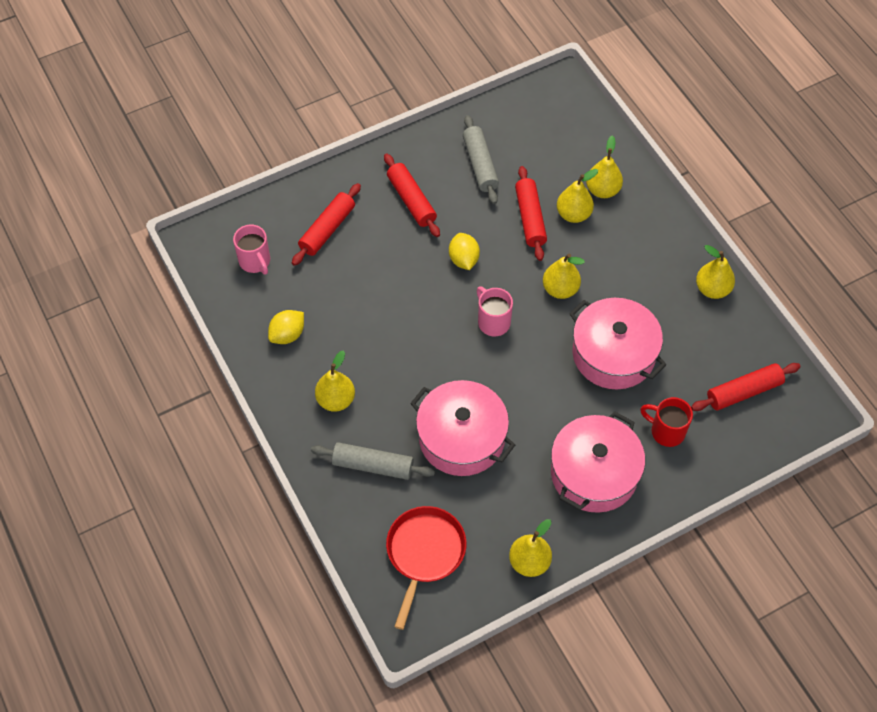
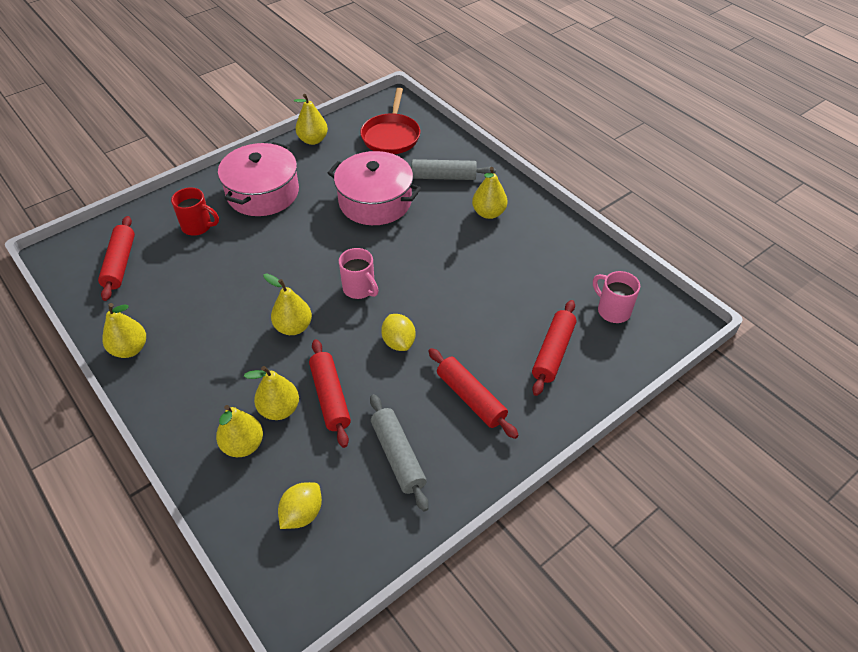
camera: 170 degrees right, 10 degrees down
yellow lemon [268,310,304,344] -> yellow lemon moved to [278,482,322,529]
pink pot [569,298,667,390] -> none
red rolling pin [691,363,801,411] -> red rolling pin turned 60 degrees counterclockwise [98,216,135,301]

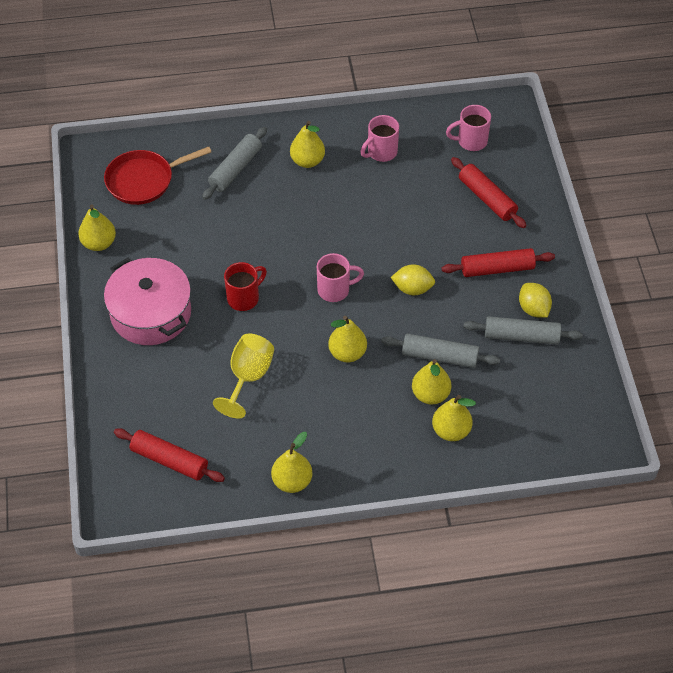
camera: 60 degrees left, 5 degrees up
red mug [171,188,219,236] -> red mug moved to [224,262,267,311]
yellow lemon [278,482,322,529] -> yellow lemon moved to [519,283,552,318]
red rolling pin [309,339,351,448] -> grey rolling pin [382,333,500,368]
pink pot [328,151,421,225] -> none
red pan [360,88,420,154] -> red pan turned 120 degrees clockwise [104,147,211,205]
none -> yellow goblet [213,334,274,419]
none -> pink mug [360,115,399,162]

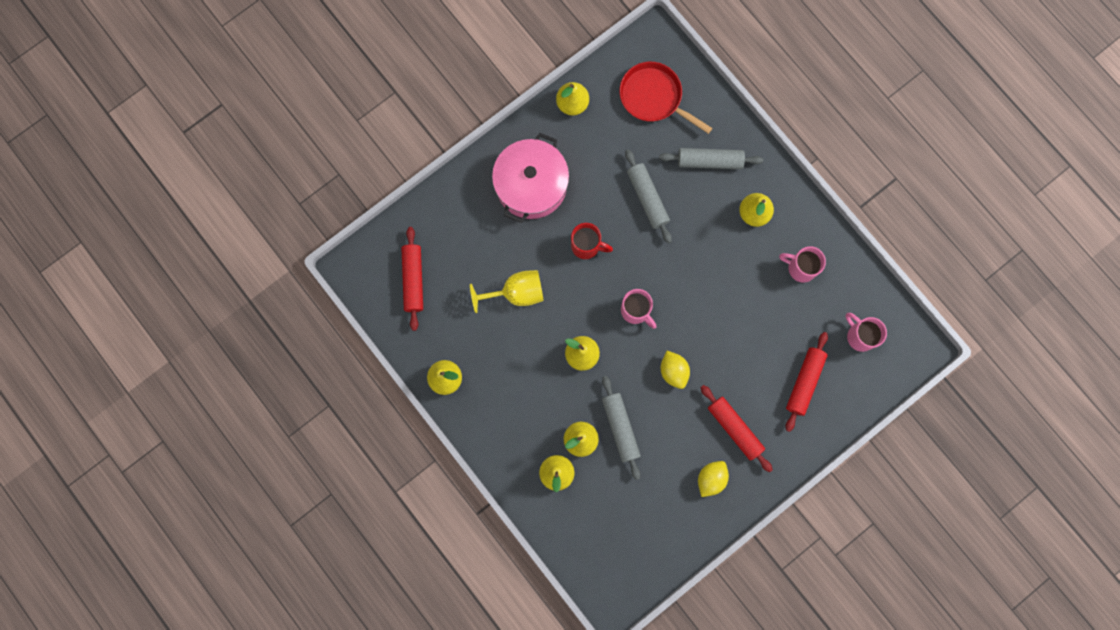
camera: 60 degrees right, 25 degrees up
grey rolling pin [463,316,583,345] -> grey rolling pin moved to [625,149,672,243]

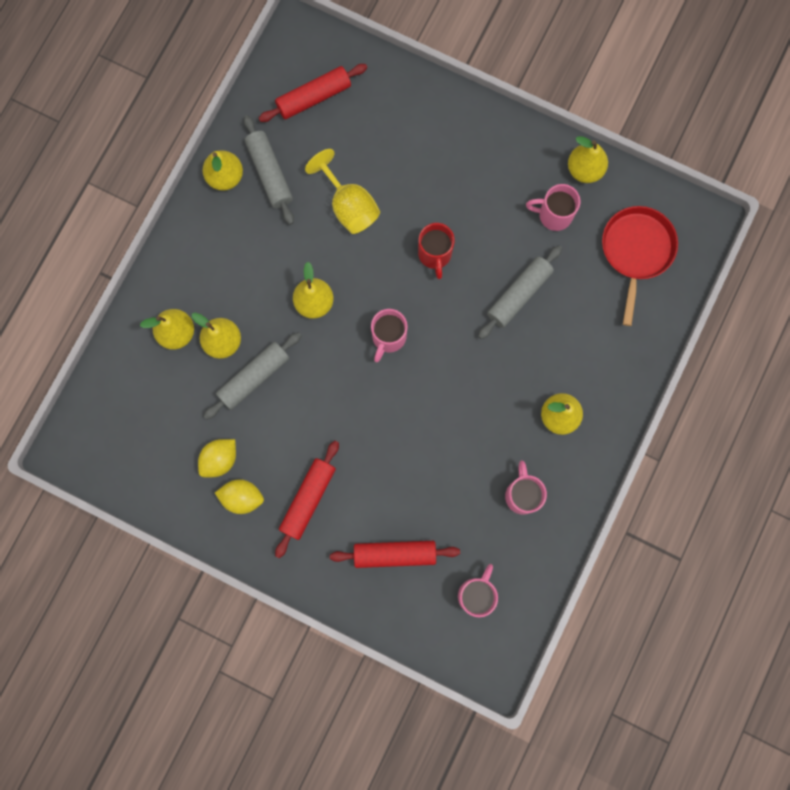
camera: 65 degrees right, 0 degrees up
pink pot [492,133,569,223] -> none
grey rolling pin [659,148,763,169] -> grey rolling pin moved to [244,115,294,225]
yellow lemon [661,351,690,389] -> yellow lemon moved to [198,439,236,477]
none -> pink mug [526,184,580,231]

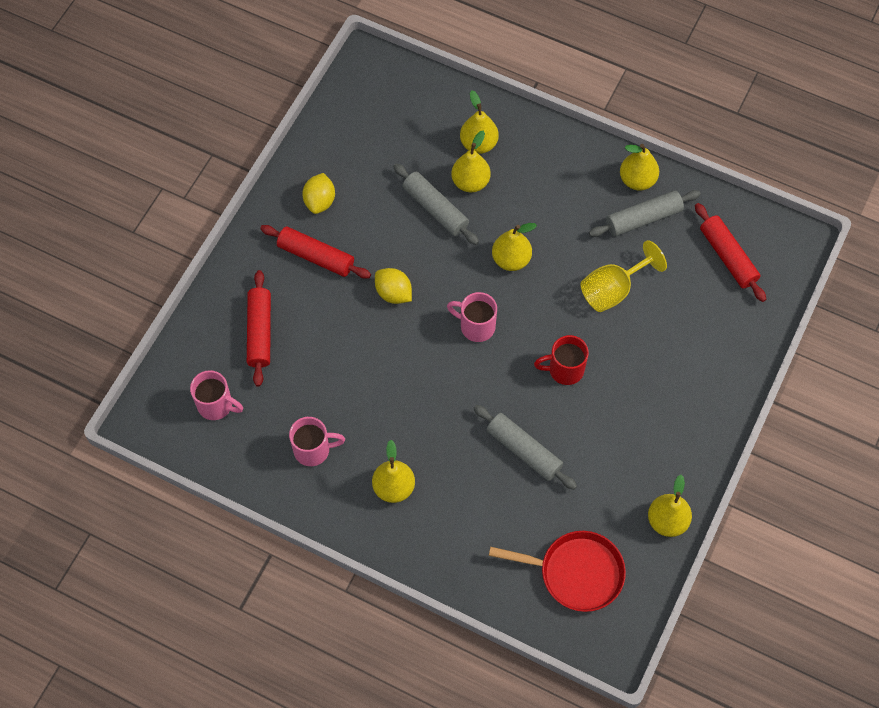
camera: 90 degrees right, 15 degrees down
yellow lemon [198,439,236,477] -> yellow lemon moved to [375,268,412,304]
pink mug [526,184,580,231] -> none

